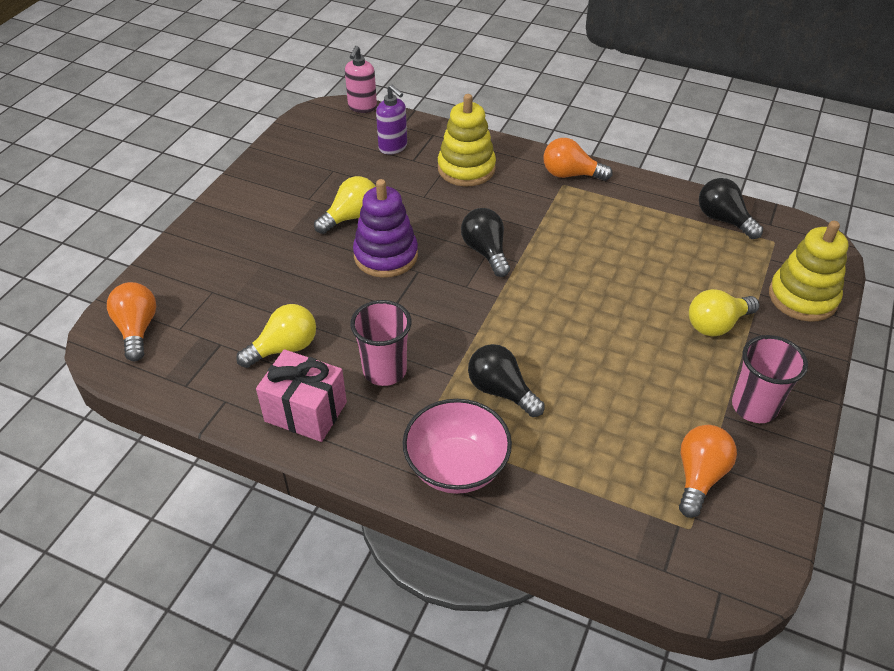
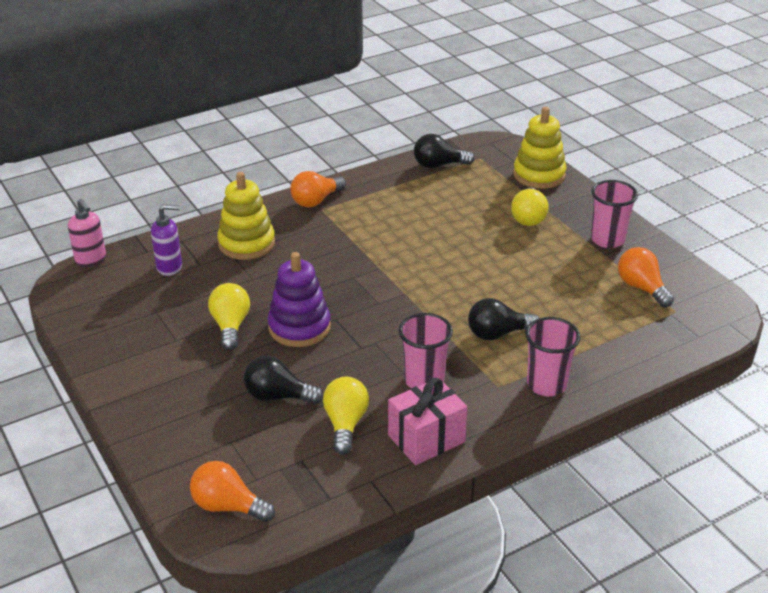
camera: 55 degrees left, 10 degrees down
pink bowl [403,399,512,494] -> pink cup [525,317,580,396]
black light bulb [461,208,510,277] -> black light bulb moved to [244,356,323,404]

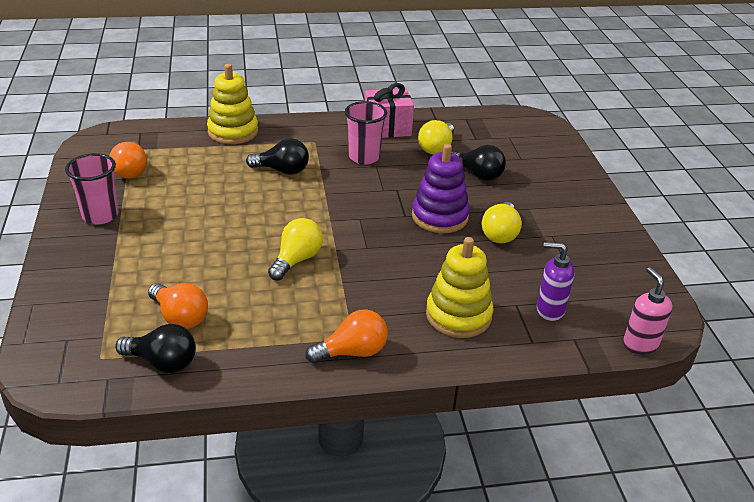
camera: 160 degrees left, 0 degrees up
orange light bulb [190,461,275,522] -> orange light bulb moved to [148,283,208,329]
yellow light bulb [511,187,549,226] -> yellow light bulb moved to [268,218,323,281]
yellow stacking toy [513,107,566,189] -> yellow stacking toy moved to [207,64,258,144]
pink cup [525,317,580,396] -> none

